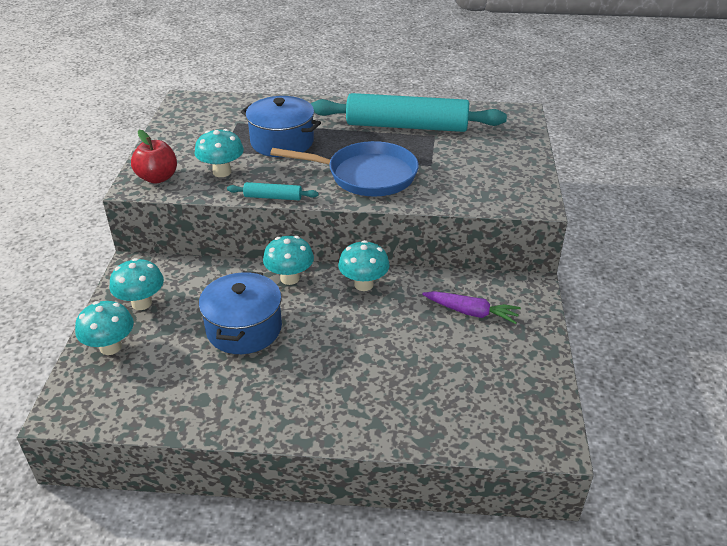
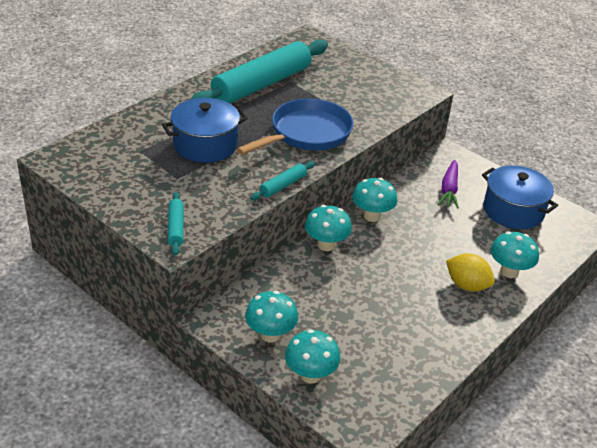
camera: 55 degrees left, 0 degrees up
red apple [131,130,177,184] -> turquoise rolling pin [168,192,184,255]
turquoise mushroom [194,129,244,177] -> turquoise mushroom moved to [491,231,539,278]
blue pot [199,271,282,354] -> blue pot moved to [482,166,558,229]
purple carrot [422,291,521,324] -> purple carrot turned 135 degrees clockwise [438,160,459,209]
none -> yellow lemon [446,253,495,292]

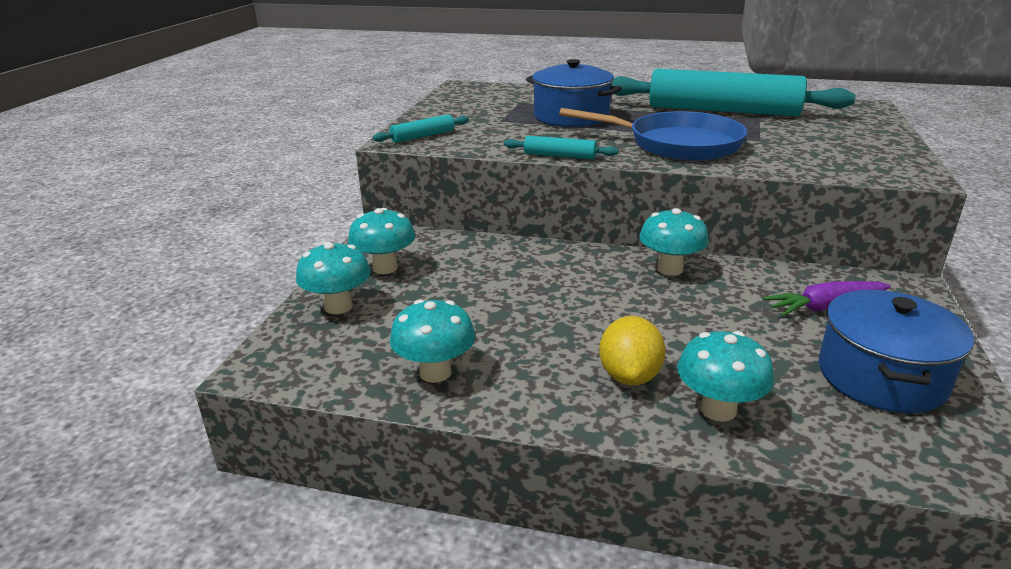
camera: 65 degrees right, 10 degrees down
turquoise mushroom [305,205,352,251] -> turquoise mushroom moved to [389,299,475,383]

